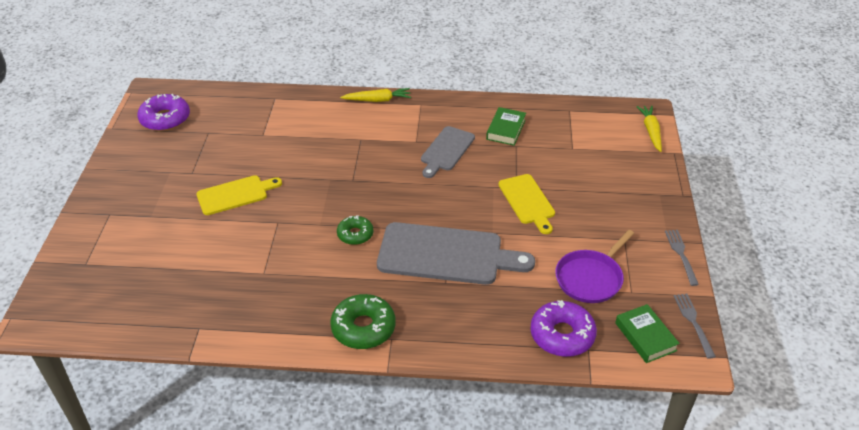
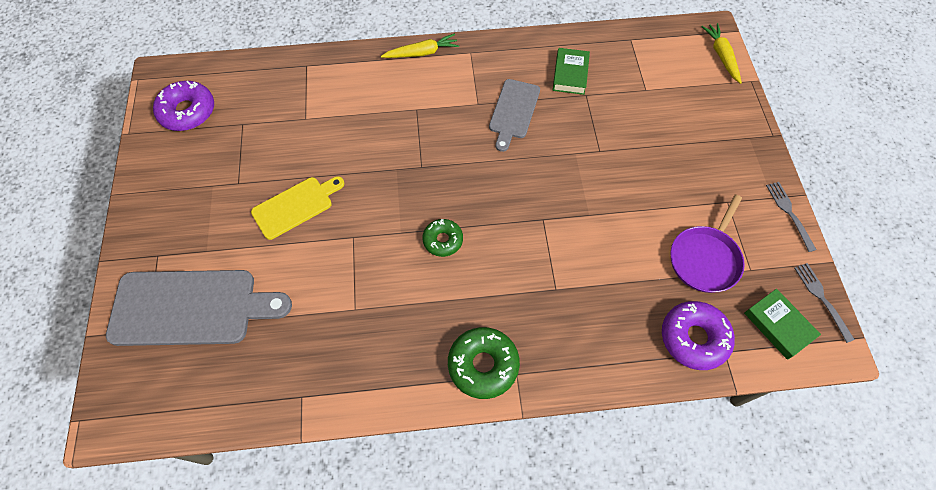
camera: 10 degrees left, 20 degrees up
grey cutting board [377,222,535,285] -> grey cutting board moved to [106,270,292,346]
yellow cutting board [499,174,555,234] -> none

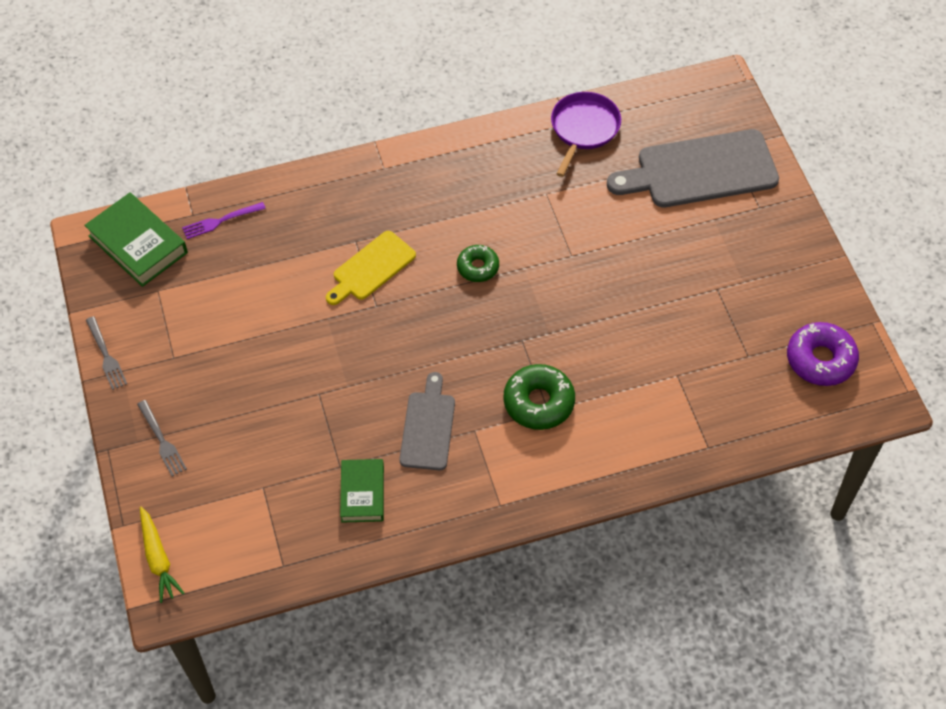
camera: 170 degrees right, 5 degrees down
yellow cutting board [251,176,344,240] -> yellow cutting board moved to [326,231,416,305]
yellow carrot [381,34,459,58] -> none
green donut [448,327,520,399] -> green donut moved to [503,364,575,430]
purple donut [662,301,735,370] -> purple fork [182,202,266,239]
purple pan [671,195,745,293] -> purple pan moved to [551,92,621,177]
green book [744,289,821,360] -> green book [84,193,188,287], size x1.54
grey fork [794,263,855,343] -> grey fork moved to [137,400,187,476]

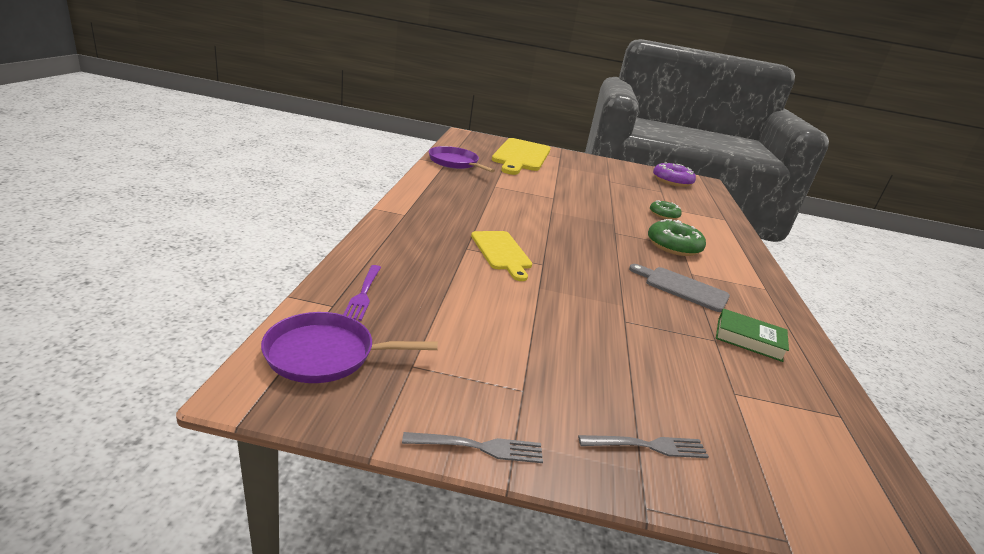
camera: 70 degrees left, 30 degrees down
green book [84,193,188,287] -> purple pan [261,312,438,383]
yellow carrot [140,507,185,603] -> none
green donut [457,245,499,282] -> green donut moved to [650,200,682,220]
grey cutting board [607,129,779,207] -> yellow cutting board [492,138,551,175]

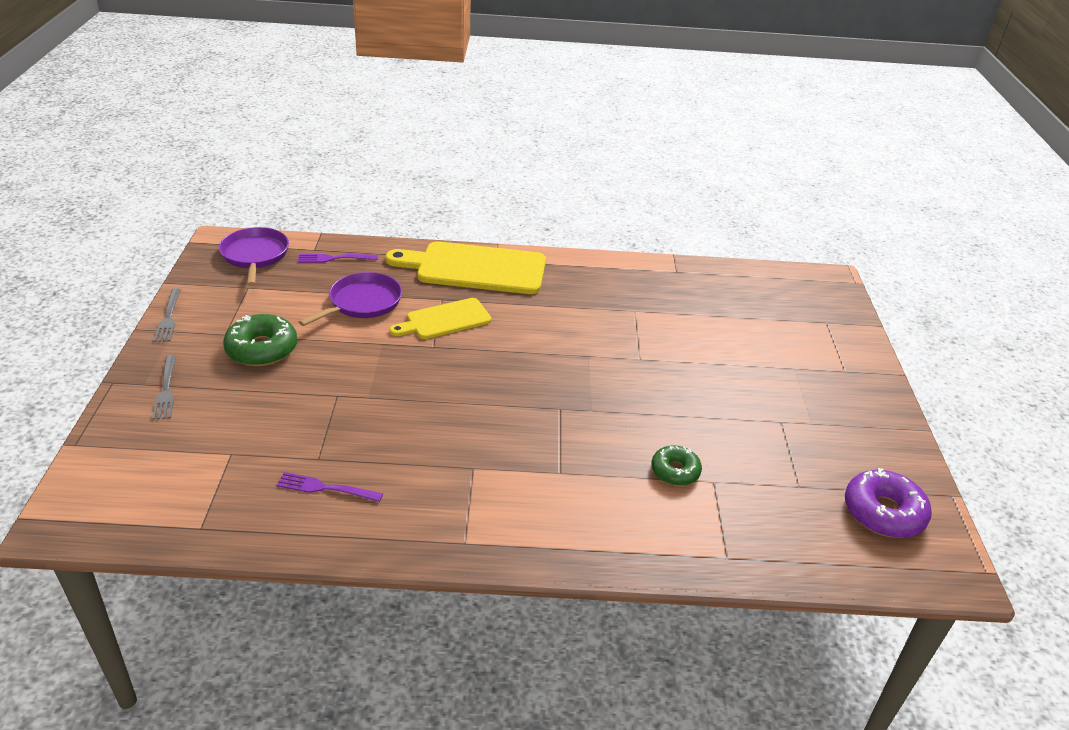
camera: 85 degrees right, 10 degrees up
purple pan [429,146,495,172] -> purple pan moved to [299,272,402,326]
yellow cutting board [492,138,551,175] -> yellow cutting board moved to [385,241,546,294]
grey cutting board [629,264,730,312] -> none
green donut [648,219,706,256] -> green donut moved to [223,314,297,366]
green book [716,308,789,362] -> purple fork [276,472,383,502]

